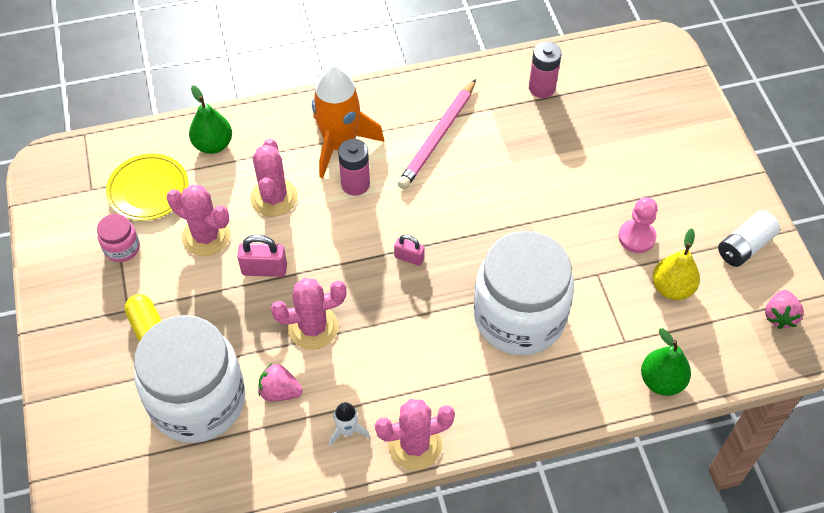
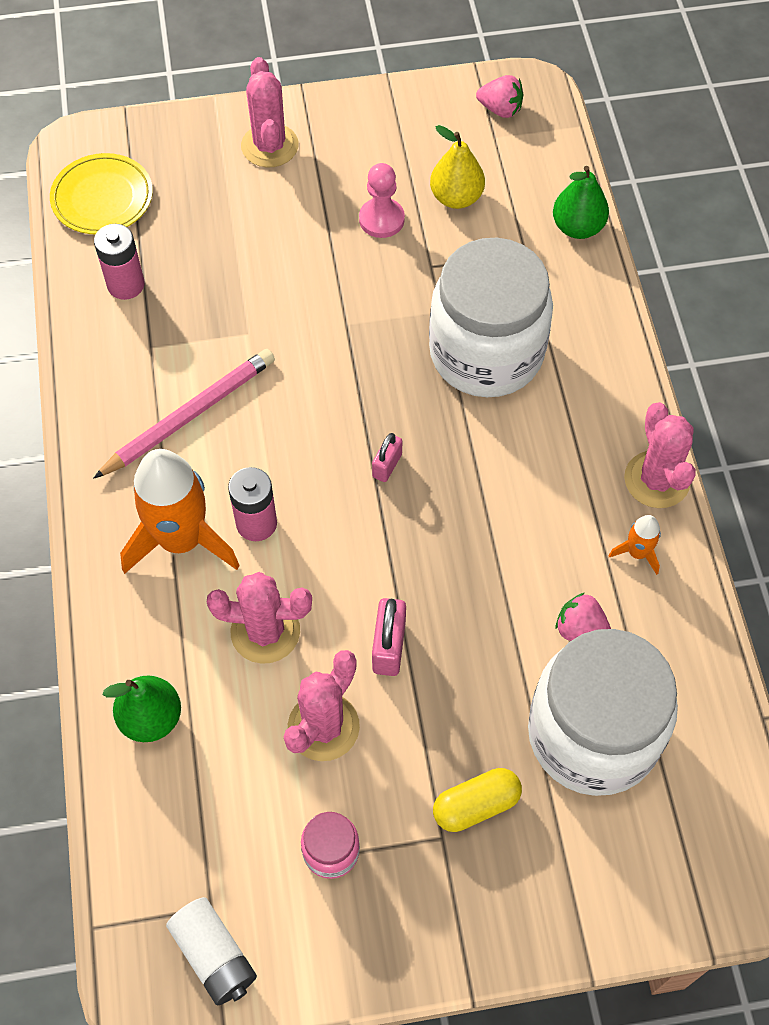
camera: 85 degrees left, 5 degrees up
yellow plate [106,154,188,221] -> yellow plate moved to [50,153,153,234]
pink strawberry [258,363,303,401] -> pink strawberry turned 105 degrees clockwise [556,593,611,641]
pink cactus [271,278,347,350] -> pink cactus moved to [241,57,299,168]
white rocket [329,402,370,446] -> orange rocket [608,515,661,575]
pink pencil [397,79,476,189] -> pink pencil turned 75 degrees counterclockwise [94,349,275,478]
white battery [718,210,780,267] -> white battery moved to [166,897,257,1005]

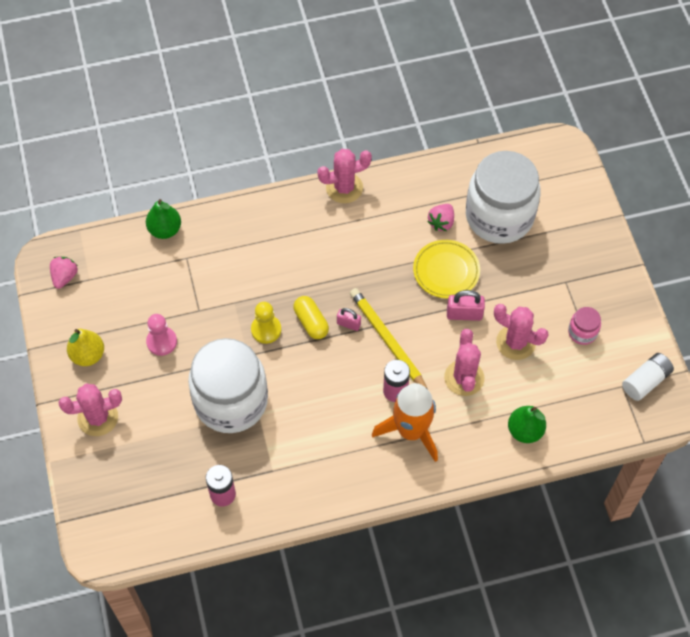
camera: 95 degrees left, 0 degrees up
yellow plate [50,153,153,234] -> yellow plate moved to [413,240,480,299]
pink pencil [94,349,275,478] -> none
white jar [429,238,553,397] -> white jar moved to [188,338,268,433]
yellow pear [430,125,485,209] -> yellow pear moved to [67,329,104,366]
yellow capsule [433,768,522,832] -> yellow capsule moved to [293,296,329,339]
orange rocket [608,515,661,575] -> none
none -> yellow pawn [251,302,281,344]
none -> yellow pencil [350,288,427,388]

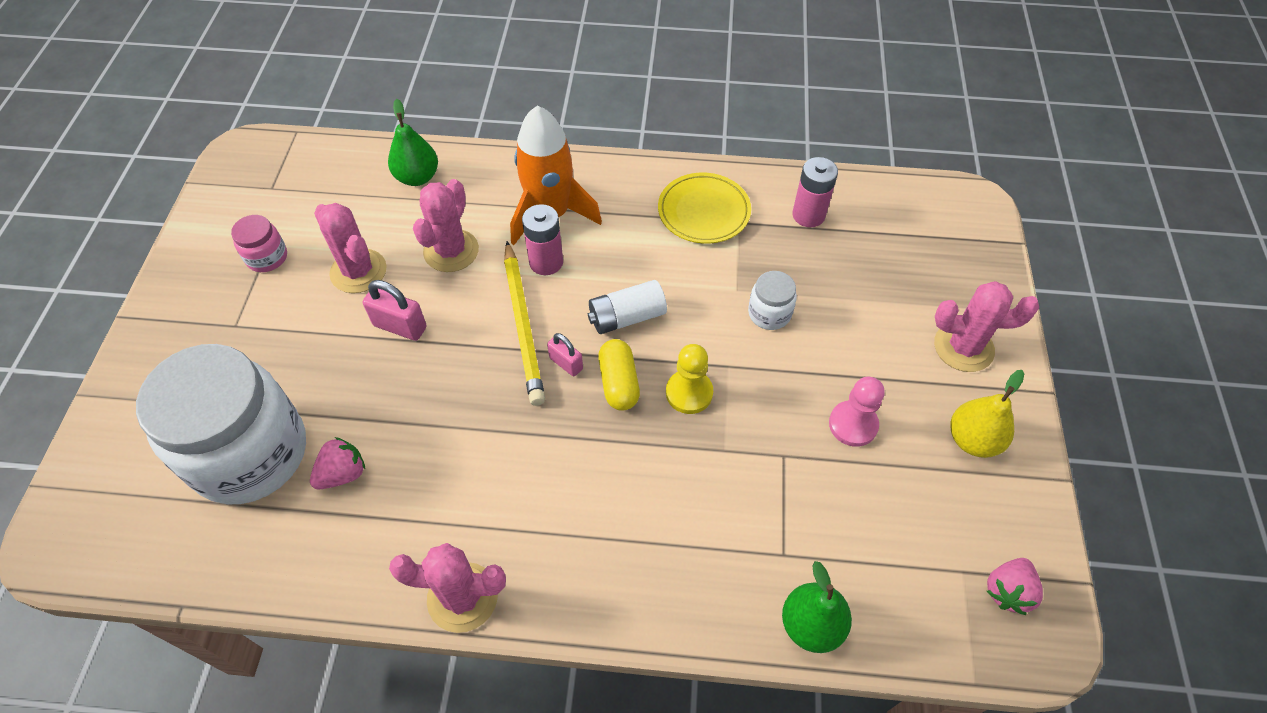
camera: 160 degrees left, 5 degrees down
white jar [188,338,268,433] -> white jar [748,271,797,330], size x0.41
yellow plate [413,240,480,299] -> yellow plate moved to [658,173,751,244]
white battery [622,353,674,401] -> white battery moved to [588,280,667,334]

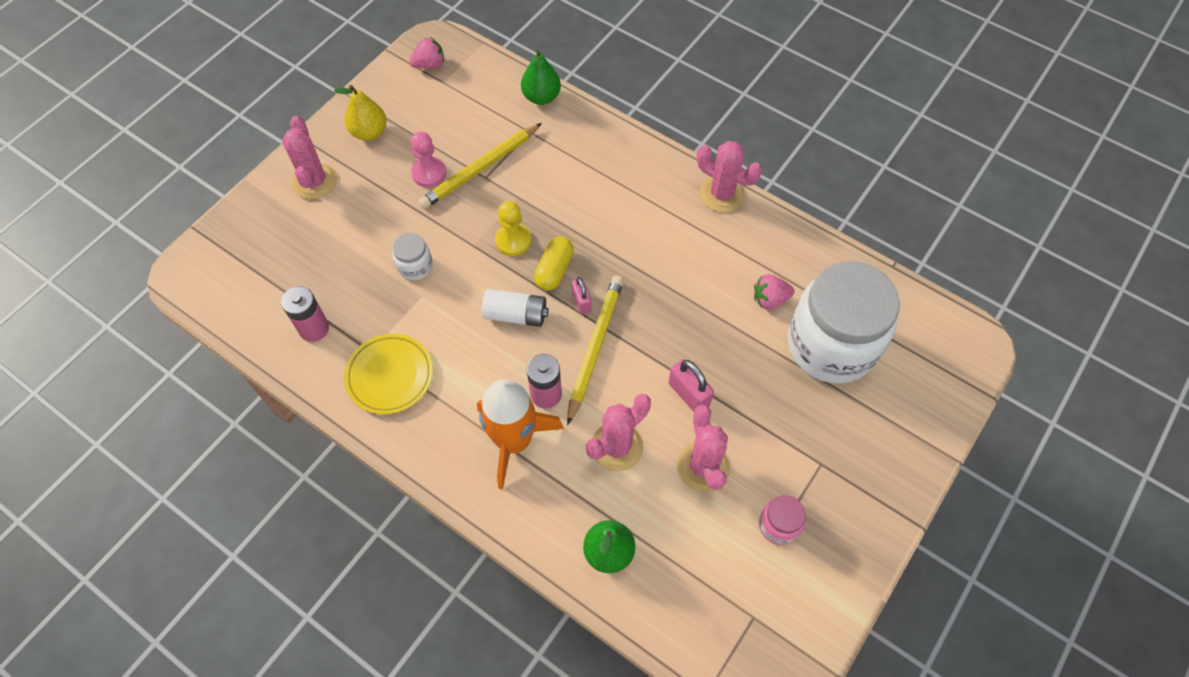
camera: 150 degrees left, 5 degrees up
pink cactus [934,281,1039,372] -> pink cactus turned 45 degrees clockwise [282,116,337,200]
none -> yellow pencil [418,123,542,209]

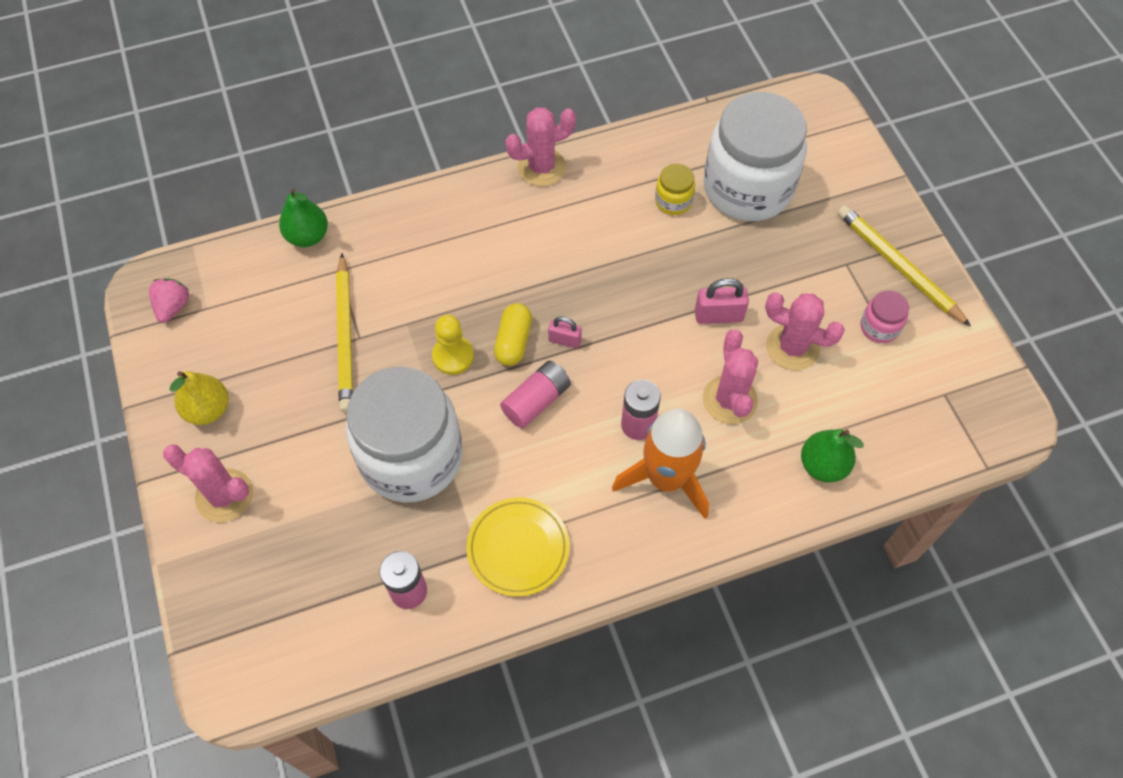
camera: 55 degrees left, 0 degrees up
white jar [392,233,433,281] -> white jar [346,367,462,503], size x2.44
pink pawn [410,132,447,187] -> none
white battery [482,289,549,327] -> pink battery [500,360,571,428]
yellow capsule [534,236,574,290] -> yellow capsule turned 45 degrees clockwise [494,303,532,366]
yellow pencil [567,275,624,425] -> yellow pencil moved to [837,205,971,327]
pink strawberry [754,274,795,309] -> yellow jar [655,163,695,215]

